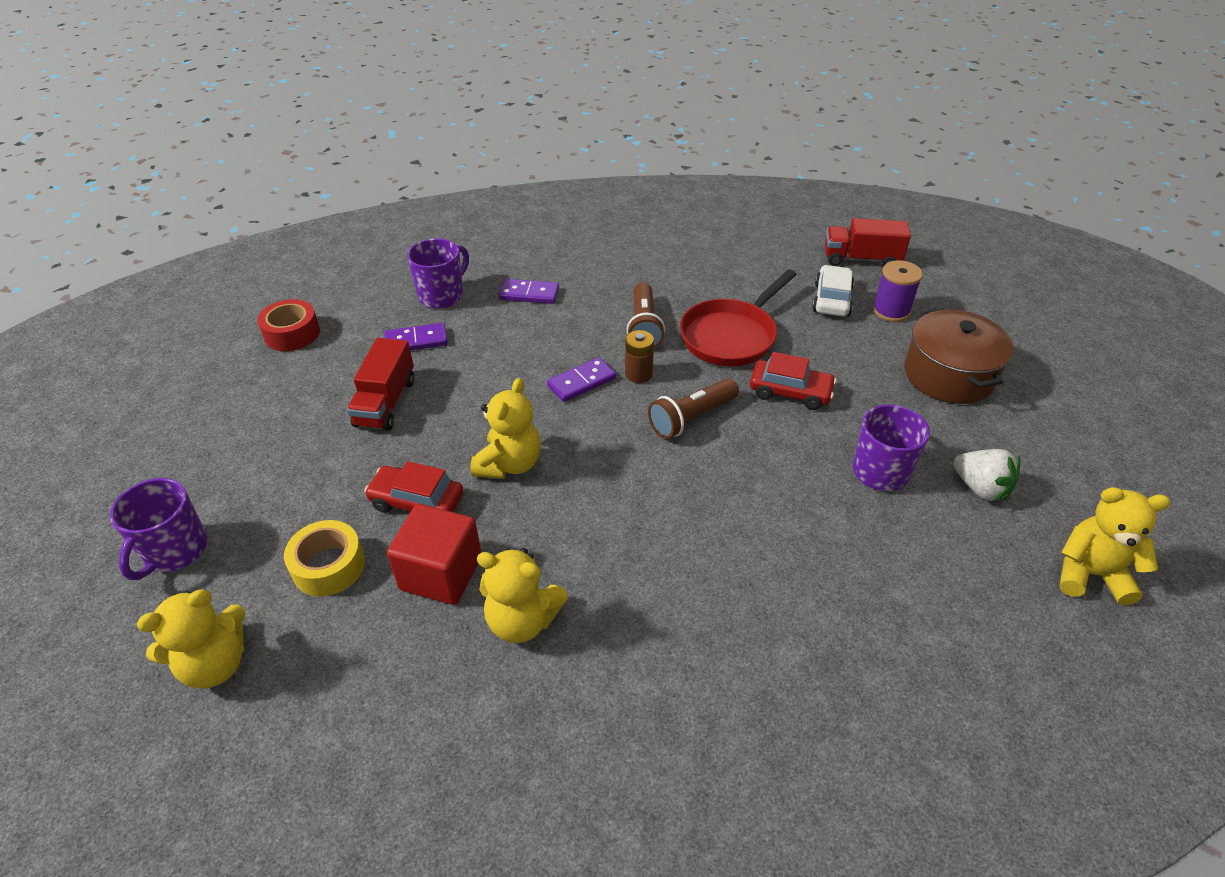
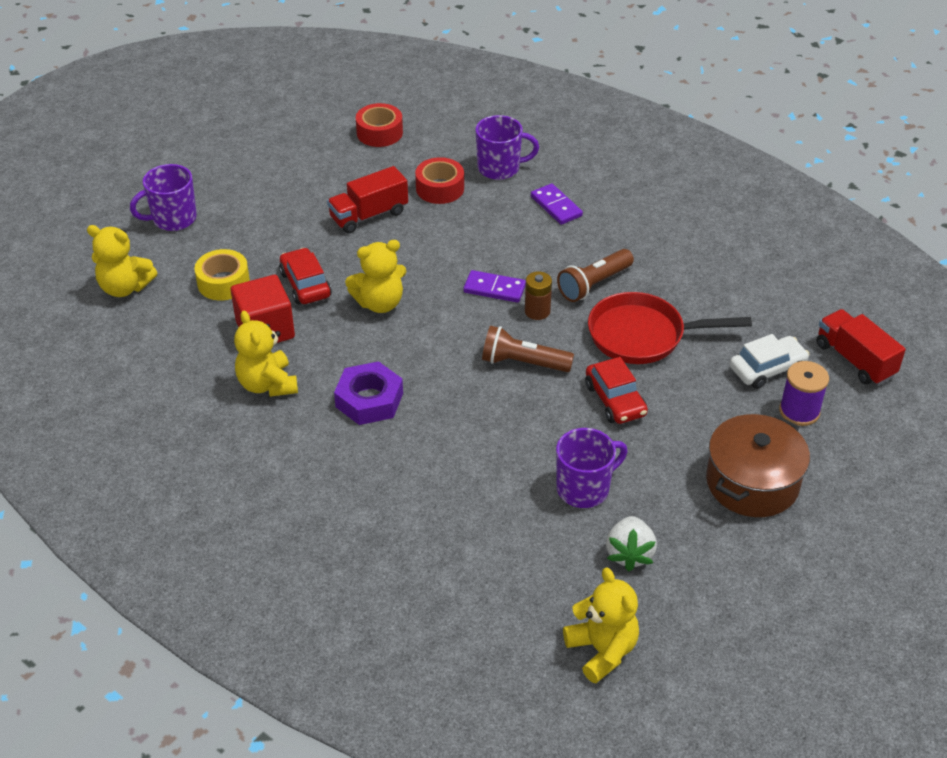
camera: 50 degrees right, 0 degrees up
purple domino [384,323,448,351] -> red tape [415,157,464,204]
none -> purple nut [334,361,403,425]

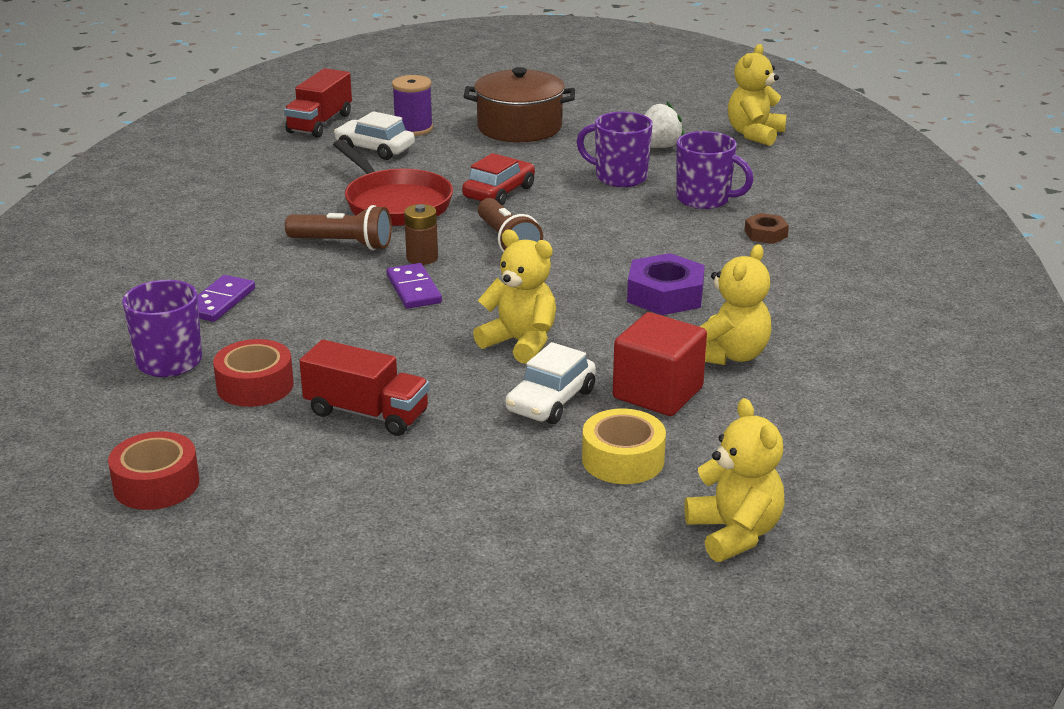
camera: 125 degrees left, 15 degrees down
purple mug [130,164,197,231] -> purple mug moved to [676,131,753,209]
red car [279,248,332,304] -> white car [505,342,596,424]
none -> brown nut [744,213,789,244]

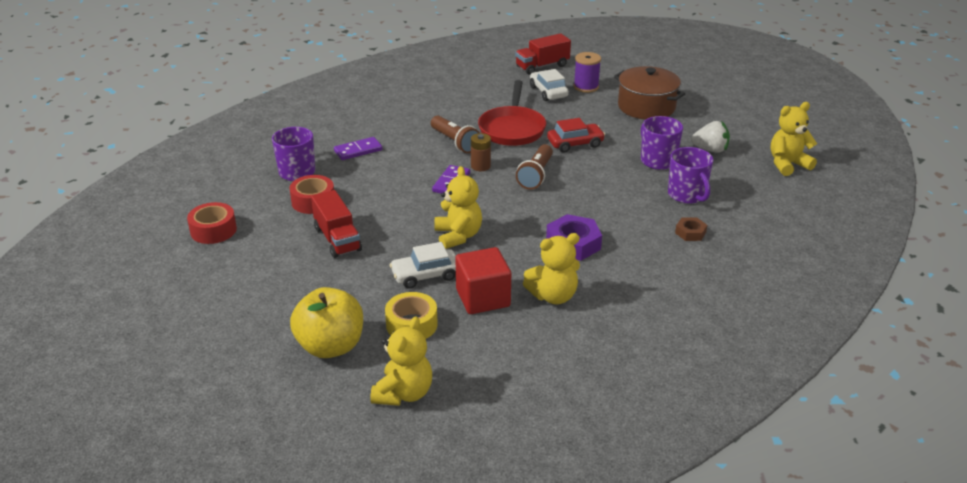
camera: 40 degrees right, 5 degrees up
none -> yellow apple [290,287,363,358]

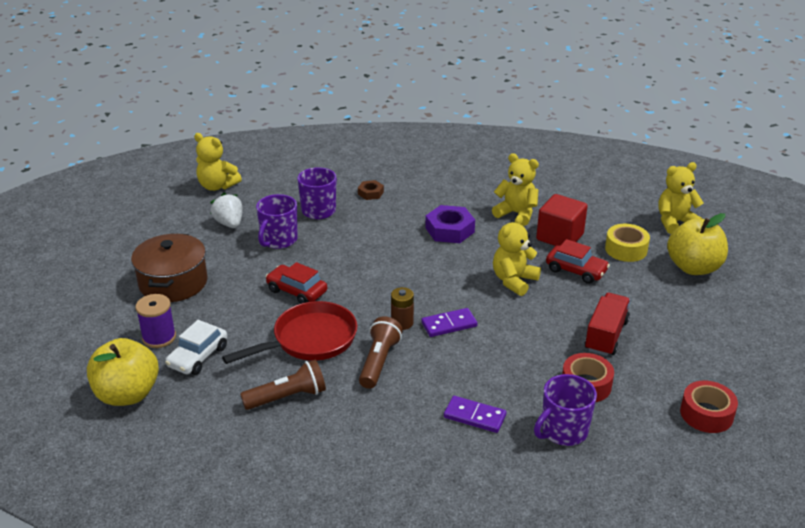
camera: 130 degrees left, 0 degrees up
white car [389,242,456,289] -> red car [546,239,610,284]
red truck [515,33,571,75] -> yellow apple [87,338,159,406]
brown flashlight [516,144,553,190] -> brown flashlight moved to [240,360,326,410]

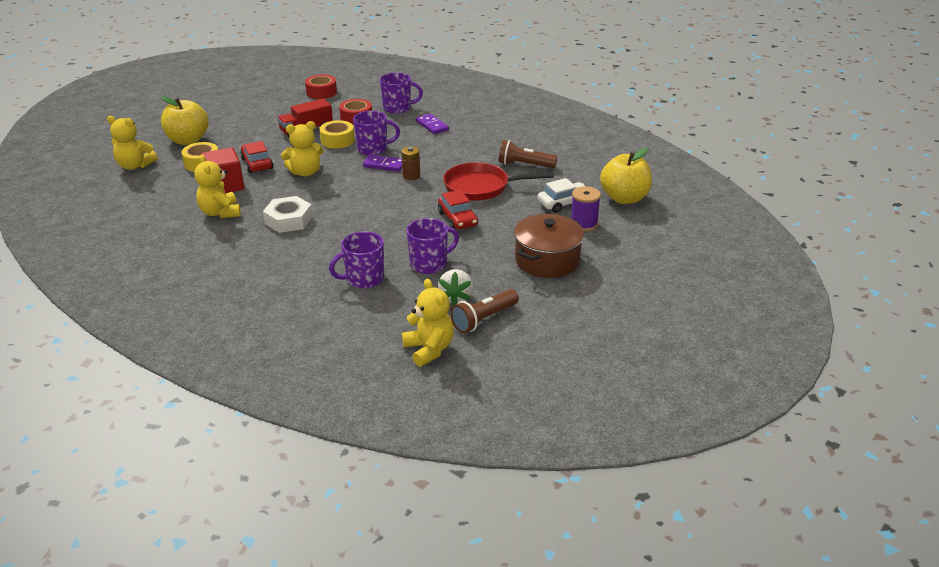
camera: 145 degrees left, 0 degrees up
brown nut [358,180,384,200] -> none
brown flashlight [359,316,403,389] -> brown flashlight moved to [450,289,519,333]
purple nut [425,205,475,243] -> white nut [263,196,313,233]
none -> yellow tape [319,120,355,149]
none -> purple mug [353,111,400,156]

